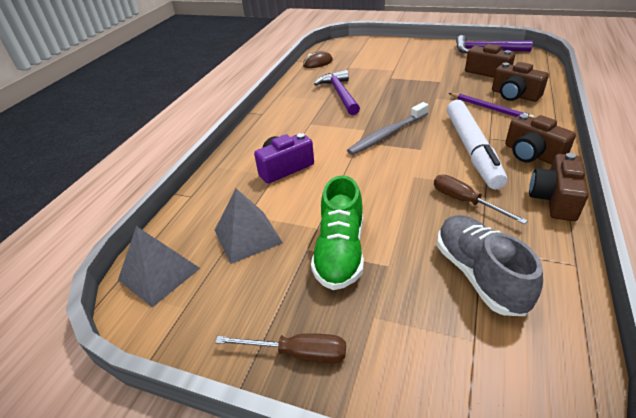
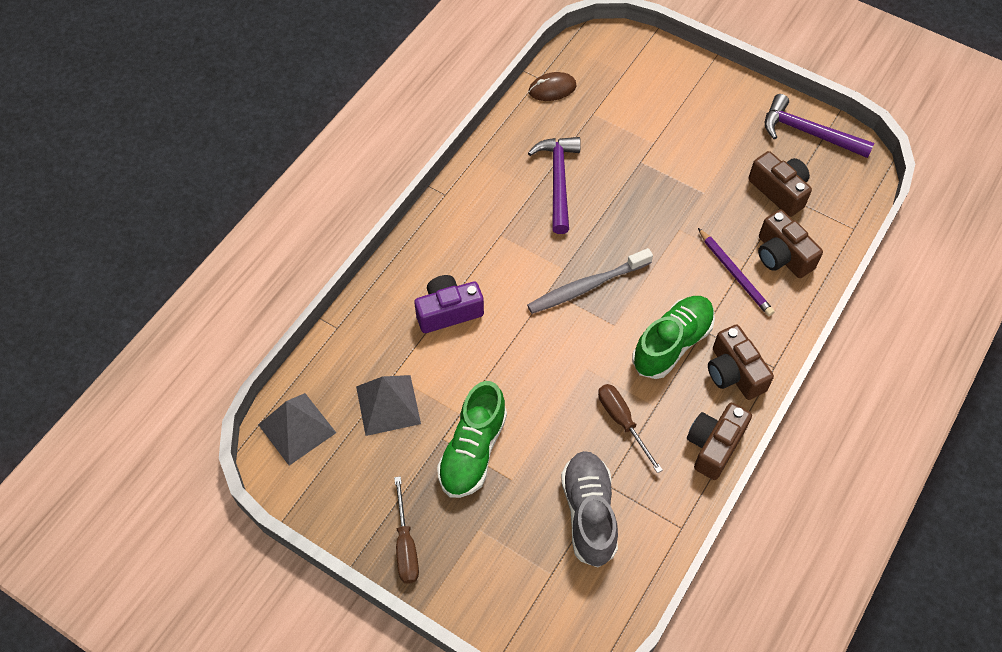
camera: 10 degrees right, 20 degrees up
brown screwdriver [215,333,346,363] -> brown screwdriver turned 60 degrees clockwise [394,476,419,584]
white marker [447,100,507,189] -> green shoe [632,296,715,379]

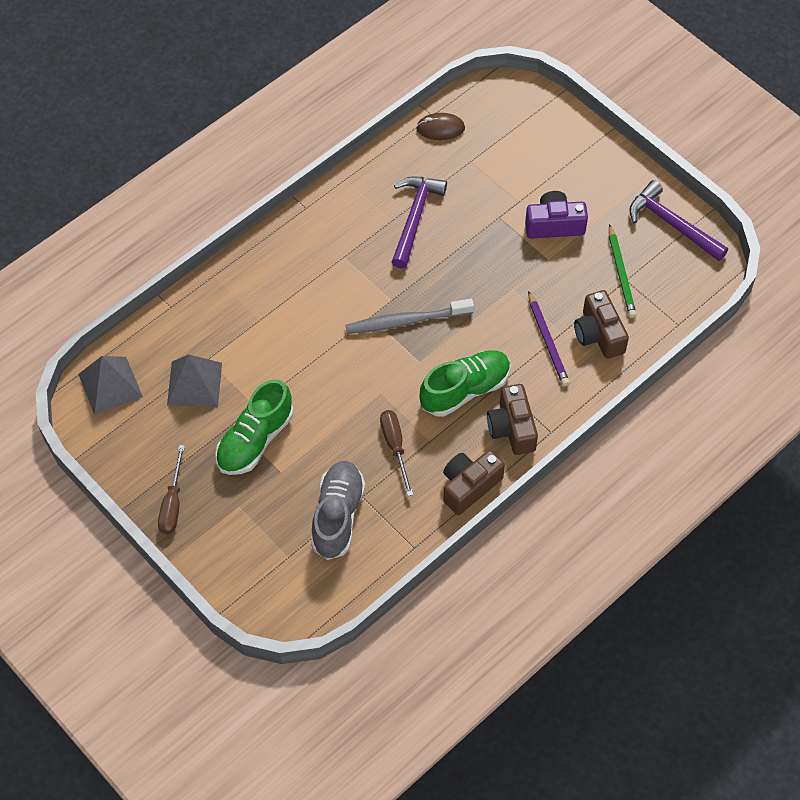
camera: 15 degrees right, 0 degrees up
purple camera [414,275,484,333] -> purple camera moved to [525,191,588,239]
brown camera [748,151,812,217] -> green pencil [609,224,637,318]

